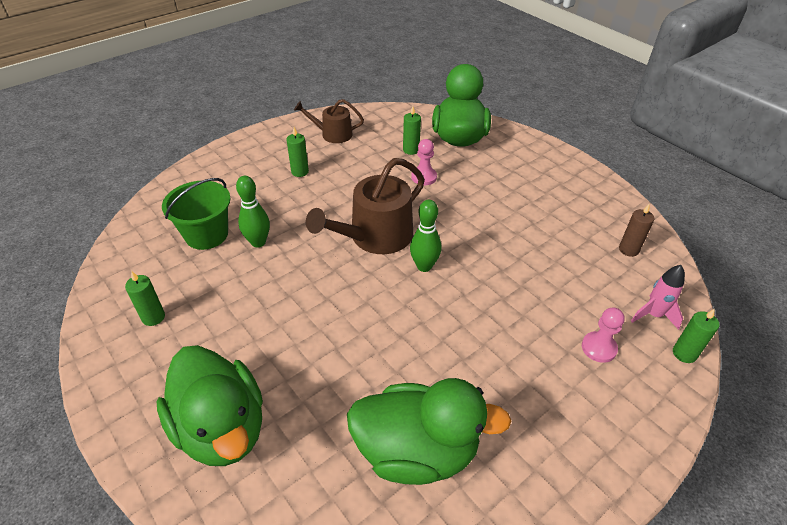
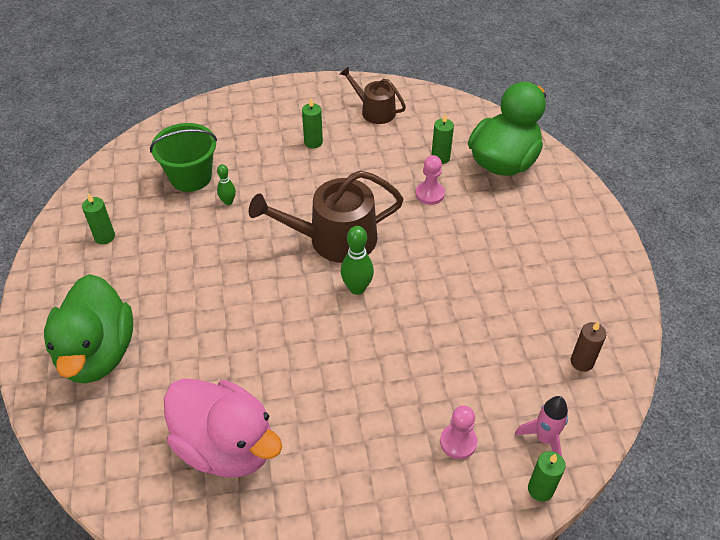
camera: 30 degrees right, 5 degrees up
green bowling pin [236,176,270,247] -> green bowling pin [217,164,236,205], size x0.61
green duck [347,378,511,485] -> pink duck [164,379,282,477]

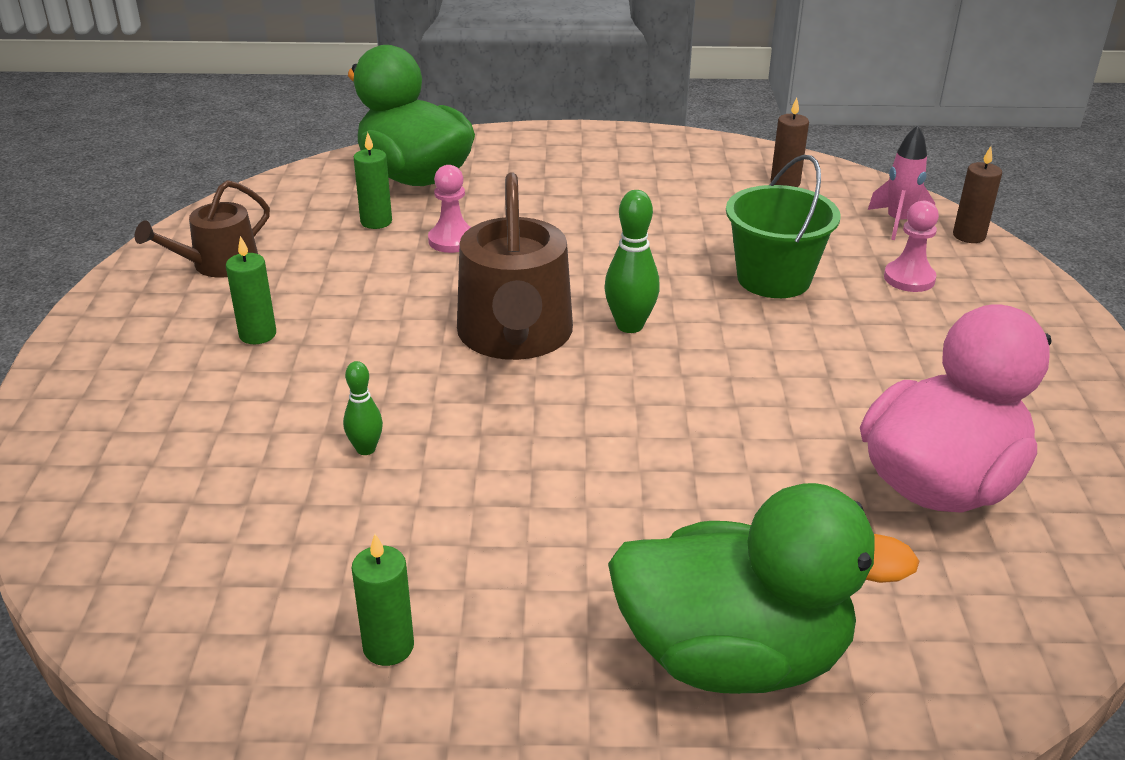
camera: 80 degrees left, 15 degrees down
green bucket [150,123,217,192] -> green bucket moved to [726,155,841,298]
green candle [528,451,566,502] -> brown candle [953,146,1002,243]

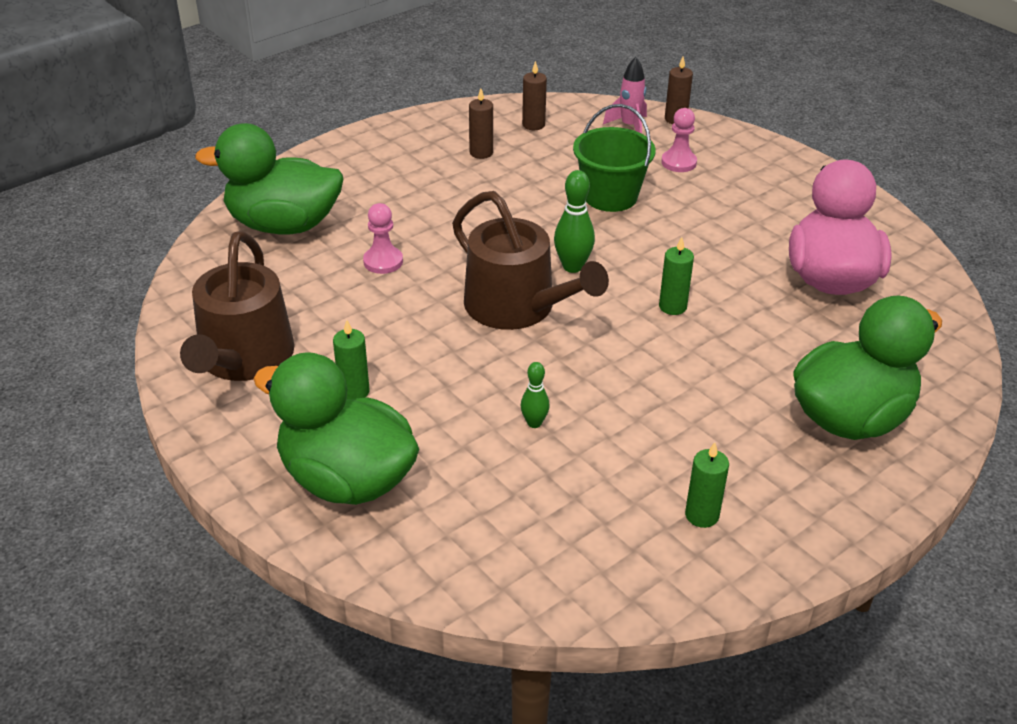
camera: 40 degrees left, 5 degrees up
brown watering can [135,180,270,277] -> brown watering can [180,231,295,381], size x1.70
green candle [354,132,392,229] -> green candle moved to [659,237,694,315]
none -> green duck [253,352,419,505]
none -> brown candle [469,89,493,159]

